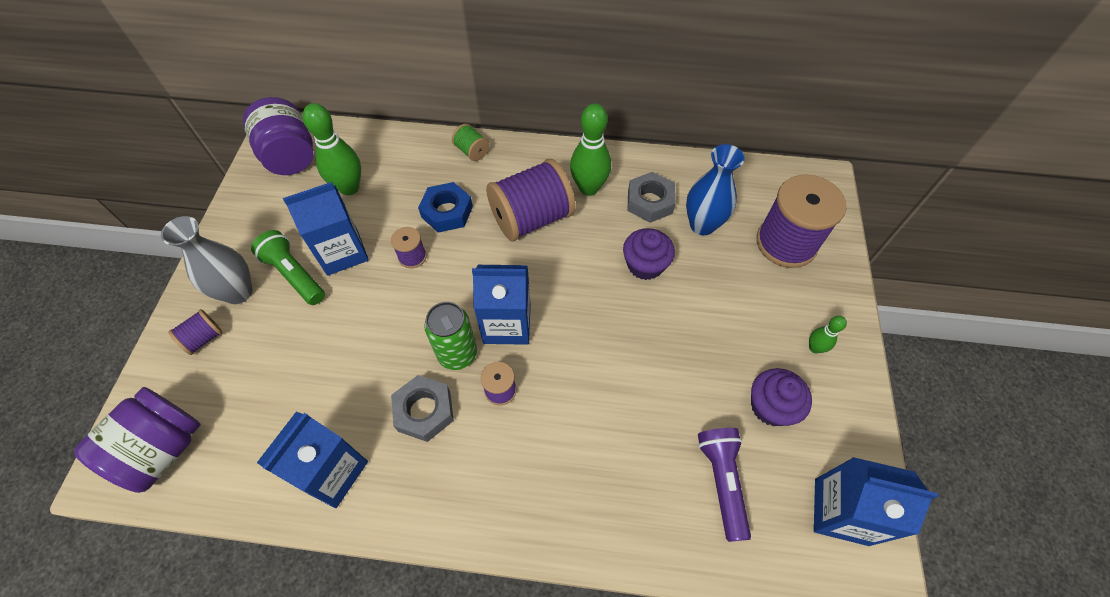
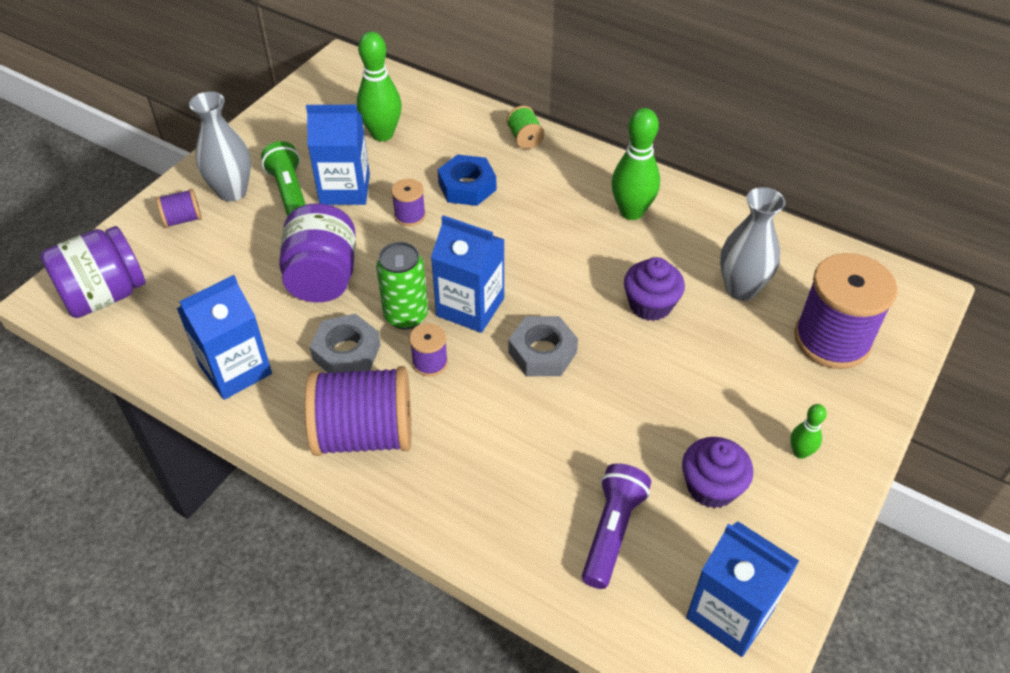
camera: 25 degrees right, 10 degrees down
purple jar [243,97,314,175] -> purple jar moved to [279,203,356,302]
purple spool [486,159,576,242] -> purple spool moved to [305,366,411,456]
grey nut [628,172,676,223] -> grey nut moved to [509,316,578,376]
blue vase [686,144,745,235] -> grey vase [720,187,785,301]

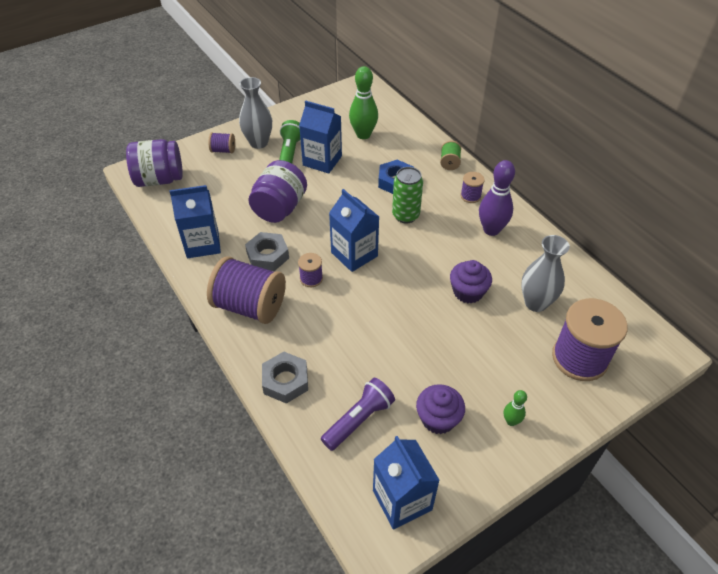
camera: 25 degrees right, 0 degrees up
green can [376,242,428,330] -> green can moved to [392,167,423,223]
purple spool [391,179,426,226] -> purple spool moved to [460,172,485,203]
grey nut [509,316,578,376] -> grey nut moved to [262,352,308,404]
green bowling pin [611,108,660,220] -> purple bowling pin [479,160,515,236]

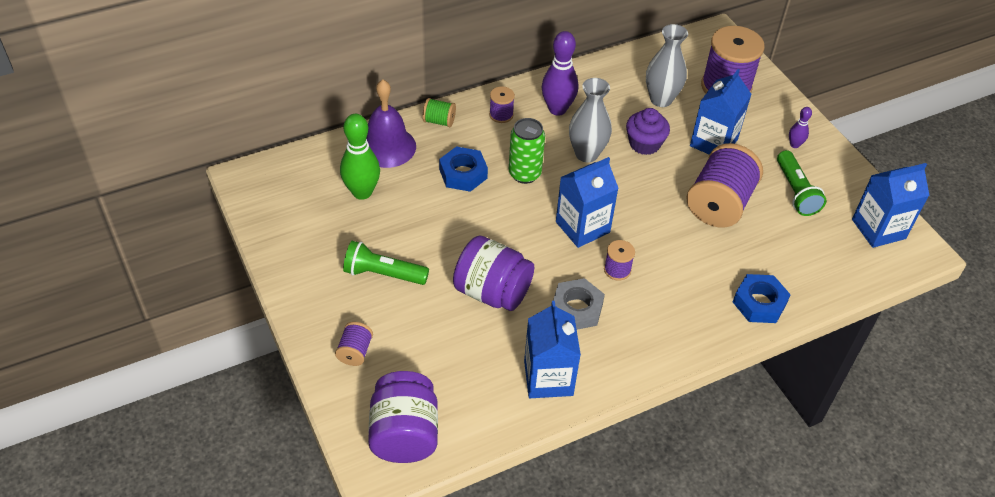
camera: 85 degrees left, 0 degrees up
purple spool [207,256,286,324] -> purple spool moved to [687,143,763,227]
grey vase [239,77,272,149] -> grey vase moved to [569,78,612,162]
grey nut [262,352,308,404] -> blue nut [733,274,791,323]
blue carton [299,101,342,174] -> blue carton moved to [690,69,752,155]
purple flashlight [321,378,395,451] -> none
purple cupcake [416,384,465,434] -> green flashlight [777,150,827,216]
green bowling pin [504,390,527,426] -> purple bowling pin [789,107,812,148]
none -> purple bell [366,79,416,168]

